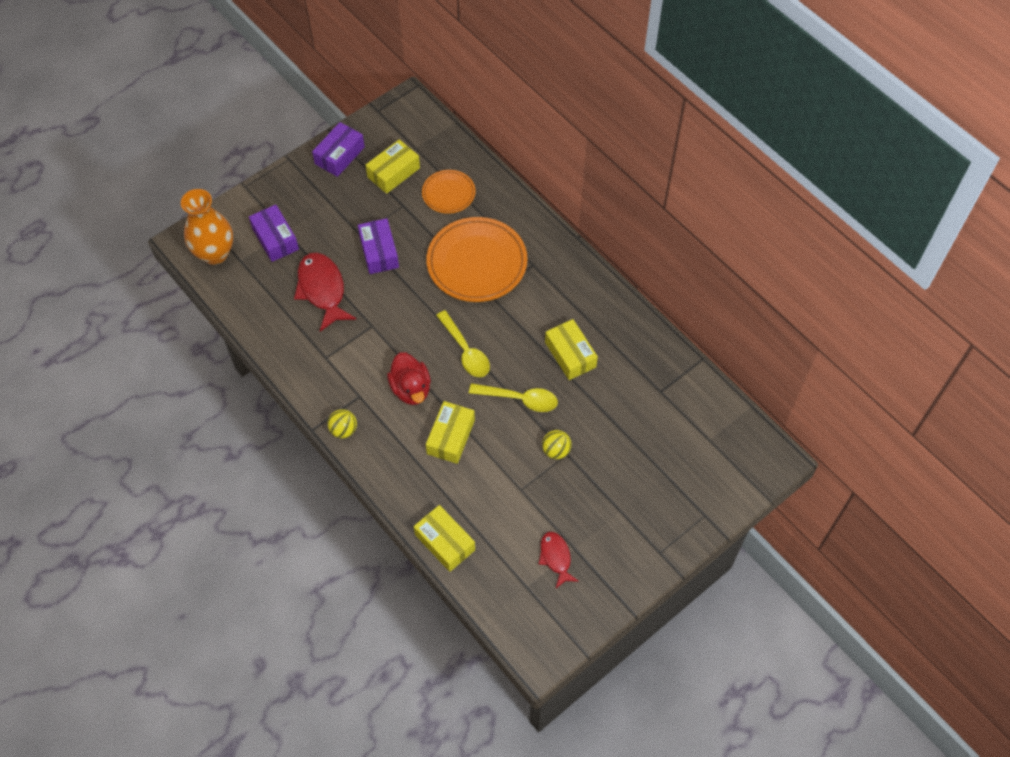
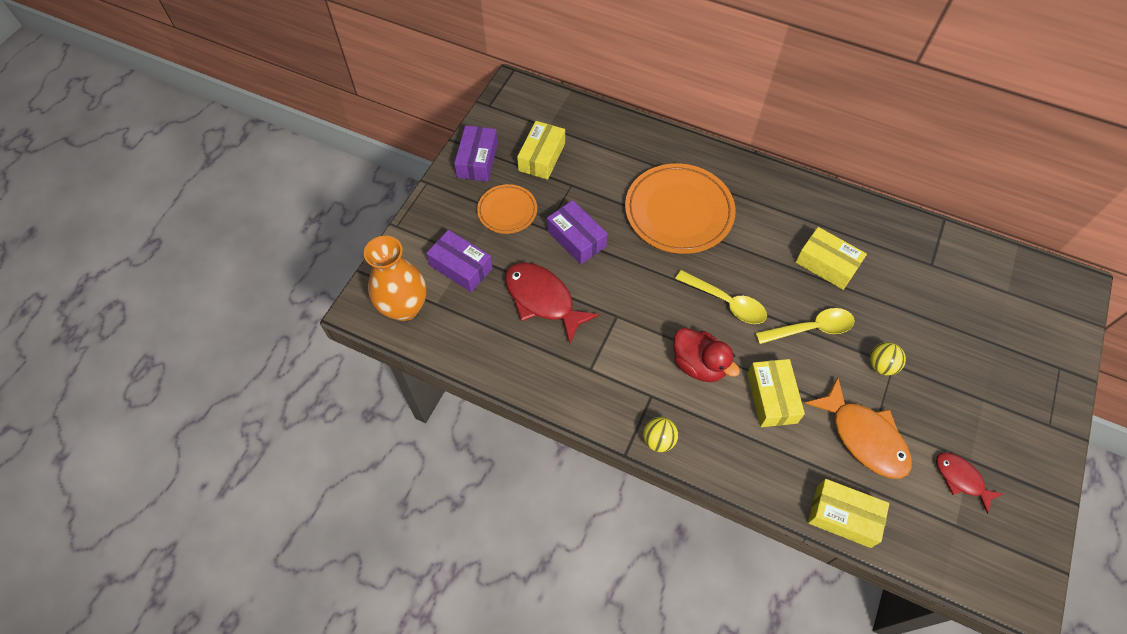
camera: 25 degrees left, 0 degrees up
orange plate [422,170,475,214] -> orange plate moved to [477,184,537,234]
none -> orange fish [805,377,912,479]

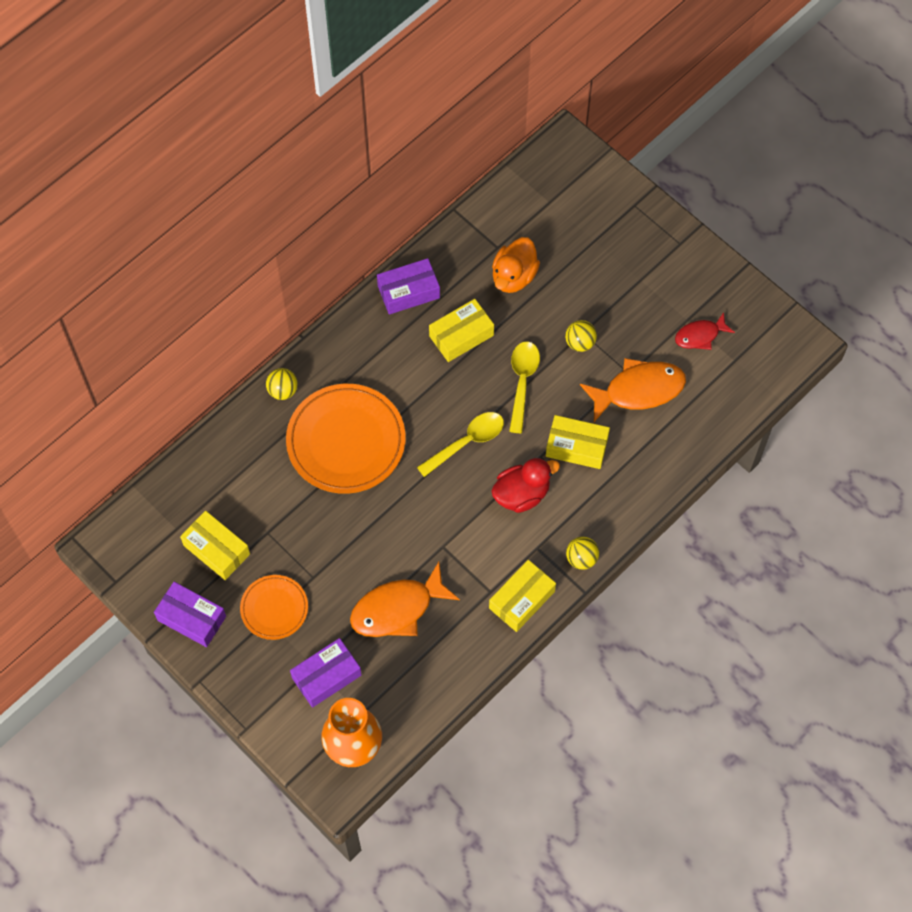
camera: 70 degrees left, 5 degrees up
red fish [505,262,600,345] -> orange fish [350,562,460,637]
purple box [547,200,608,264] -> purple box moved to [377,258,440,314]
yellow box [808,479,889,548] -> yellow box moved to [489,560,556,632]
none -> yellow ball [266,368,298,400]
none -> orange duck [492,237,540,293]

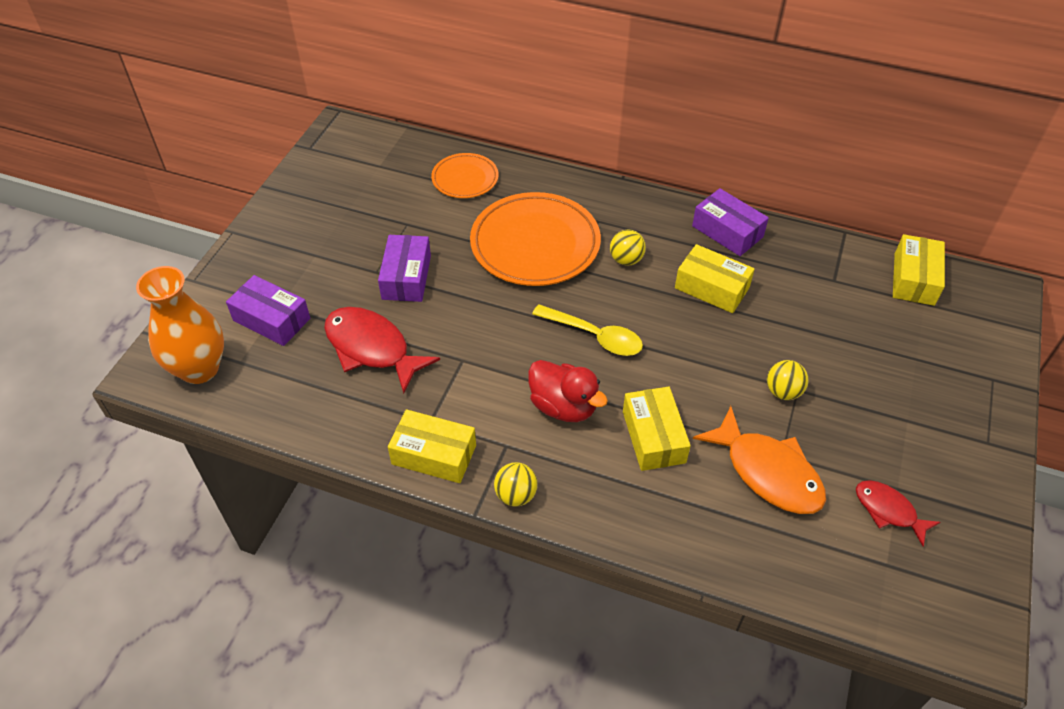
camera: 65 degrees right, 15 degrees down
purple box [154,582,226,647] -> purple box moved to [378,235,431,302]
yellow box [180,511,250,580] -> yellow box moved to [893,234,945,306]
orange plate [240,575,308,640] -> orange plate moved to [431,153,499,198]
yellow ball [266,368,298,400] -> yellow ball moved to [610,230,646,266]
orange fish [350,562,460,637] -> red fish [324,307,440,394]
orange duck [492,237,540,293] -> none
yellow spoon [509,342,540,433] -> none

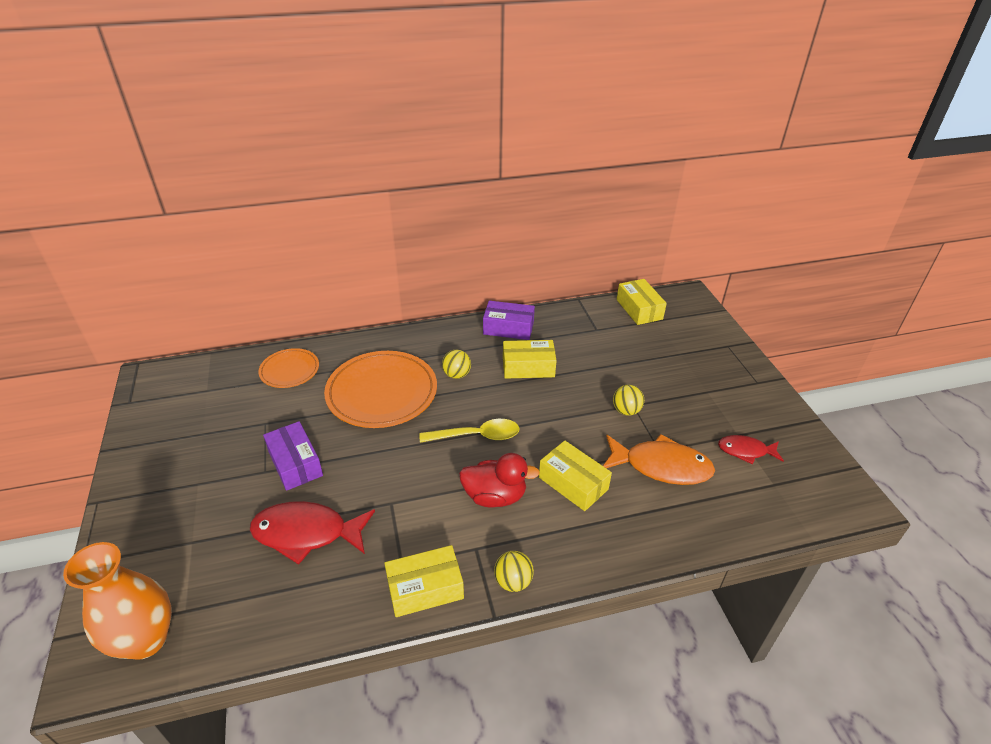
camera: 35 degrees left, 10 degrees down
purple box [226,275,310,346] -> none

